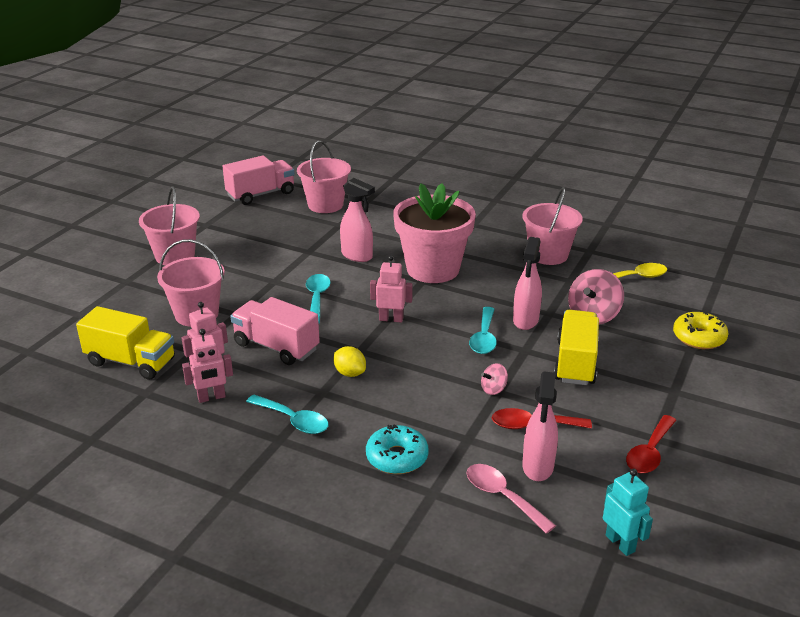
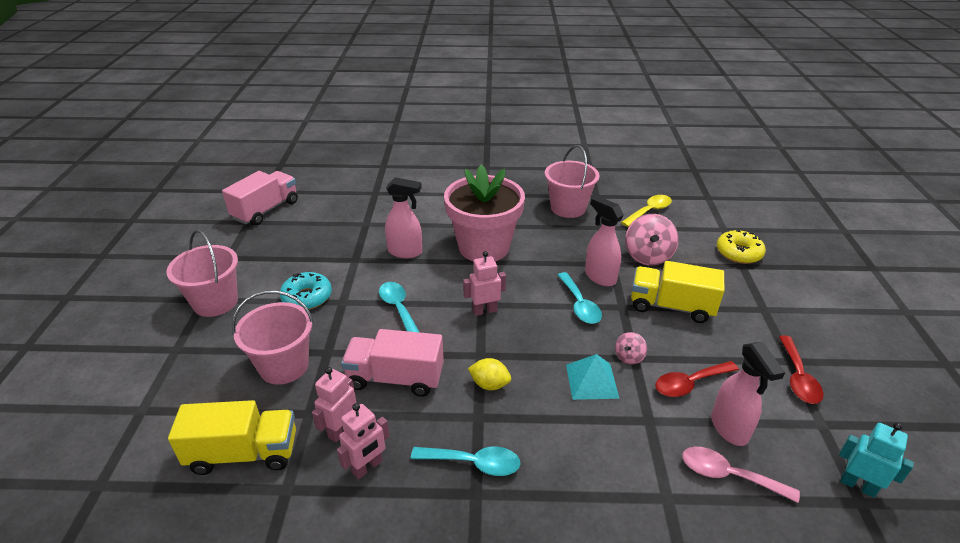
camera: 25 degrees left, 5 degrees up
pink bucket [297,141,351,213] -> none
turquoise donut [366,425,429,474] -> turquoise donut moved to [280,272,332,310]
pink spray bottle [513,237,542,330] -> pink spray bottle turned 150 degrees clockwise [585,196,624,286]
yellow truck [554,310,599,385] -> yellow truck turned 60 degrees counterclockwise [631,261,725,323]
none -> turquoise pyramid [566,354,619,400]

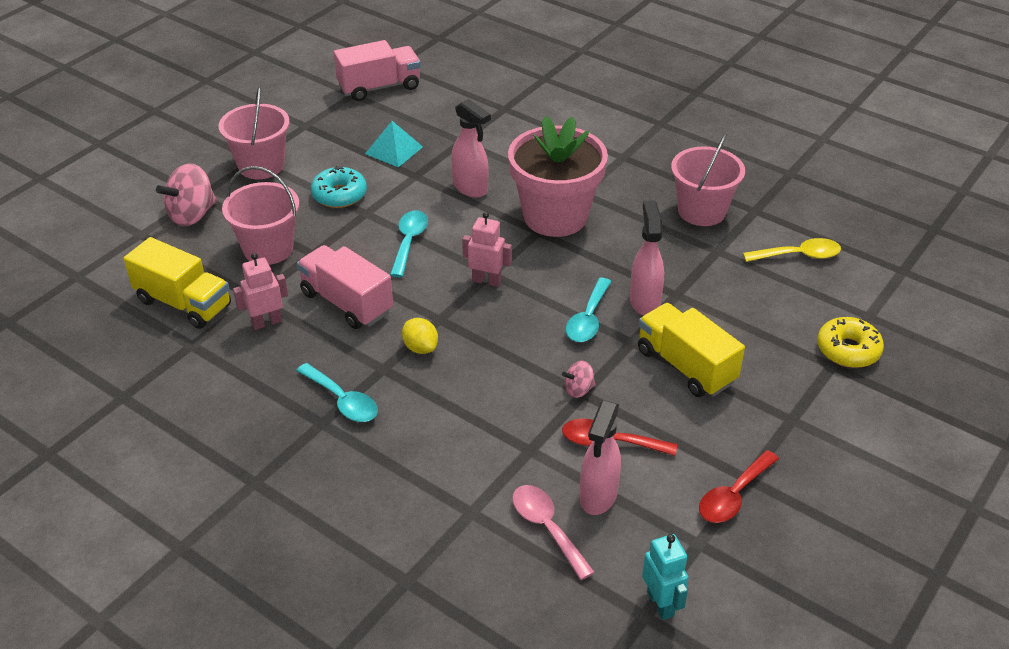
camera: 35 degrees right, 5 degrees up
pink robot [337,403,390,479] -> none
turquoise pyramid [566,354,619,400] -> turquoise pyramid moved to [365,121,423,167]
pink spinning top [625,214,679,265] -> pink spinning top moved to [156,163,217,226]

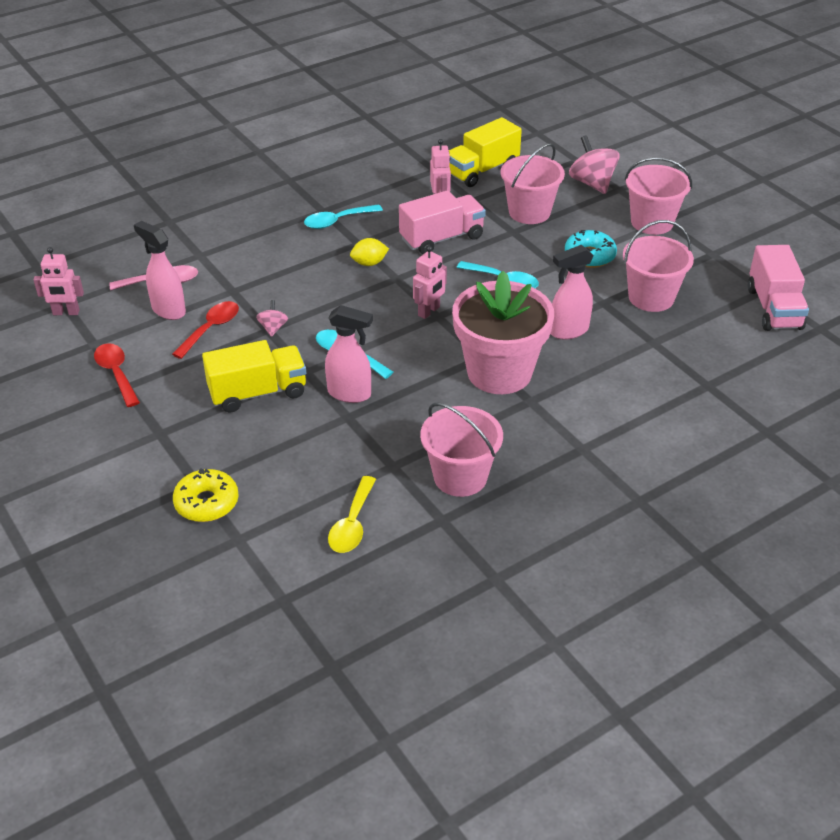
camera: 110 degrees right, 0 degrees up
turquoise pyramid [365,121,423,167] -> pink bucket [623,220,694,312]
turquoise robot [642,534,688,620] -> pink robot [33,247,84,315]

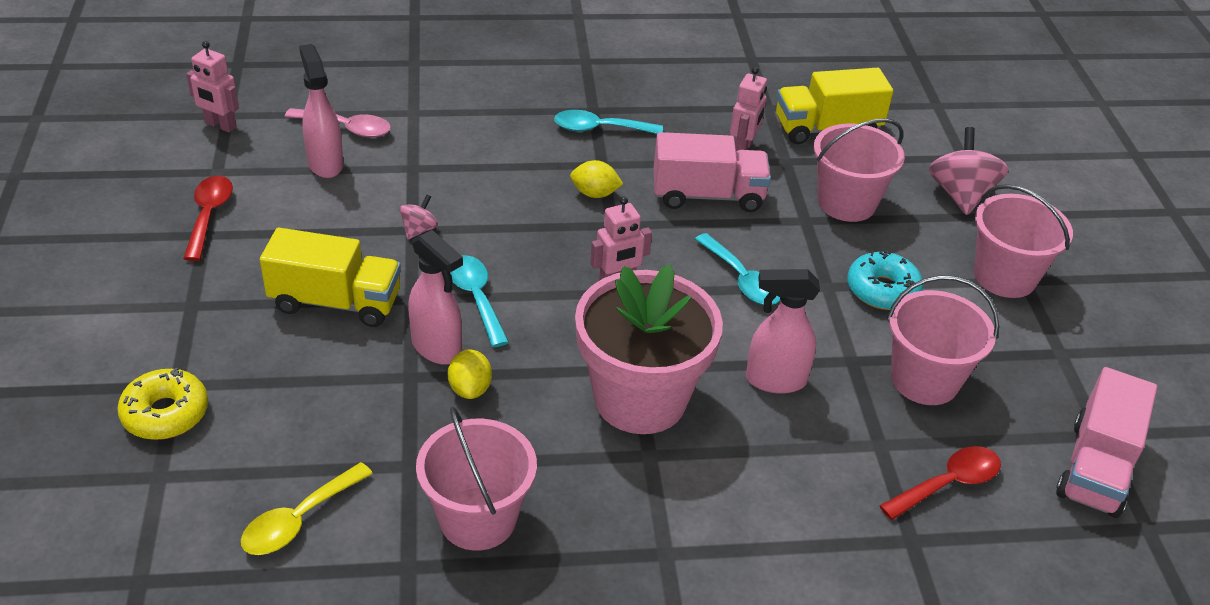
camera: 25 degrees right, 0 degrees up
red spoon [172,301,239,359] -> red spoon moved to [879,446,1001,520]
none -> yellow lemon [447,349,492,399]

